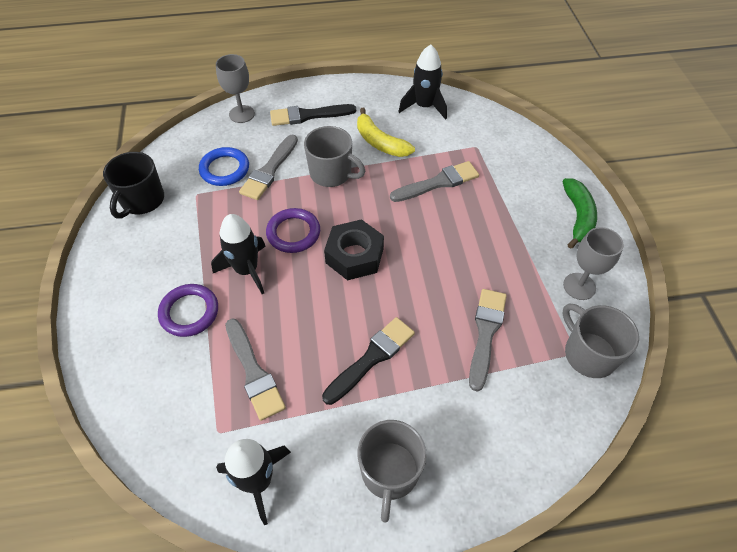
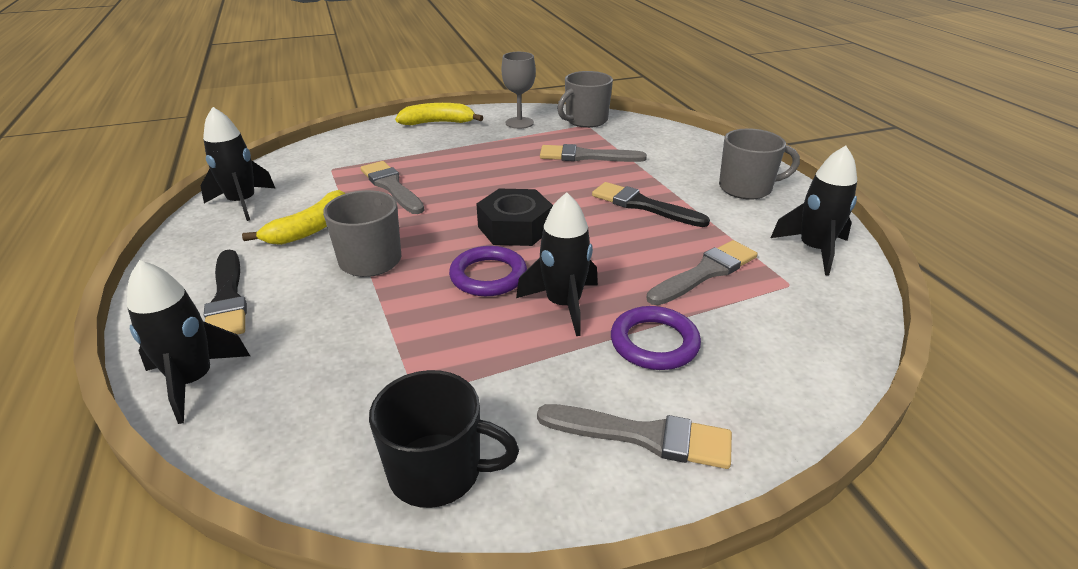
camera: 100 degrees left, 20 degrees down
blue ring [199,147,249,186] -> none
grey goblet [216,54,255,123] -> black rocket [127,260,250,424]
grey brush [239,135,298,200] -> grey brush moved to [537,404,732,469]
green banana [562,178,597,249] -> yellow banana [395,103,483,125]

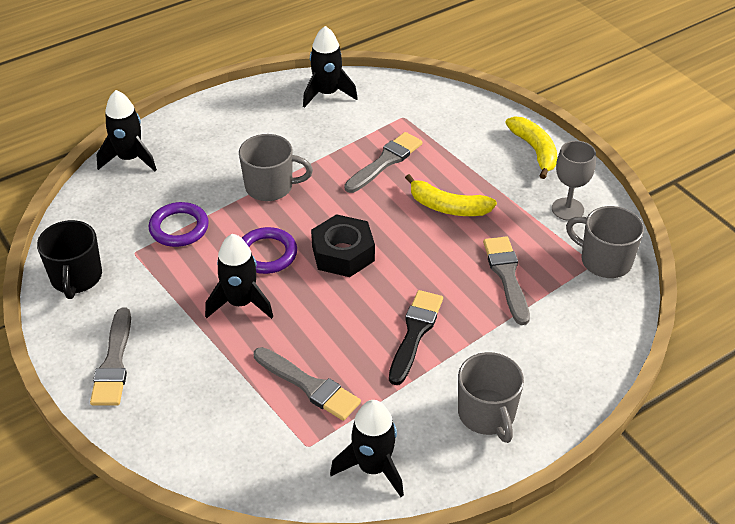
camera: 75 degrees right, 10 degrees up
black brush [204,250,247,335] -> none
yellow banana [242,190,346,245] -> yellow banana moved to [405,174,497,216]
purple ring [611,306,701,370] -> purple ring moved to [149,202,209,247]

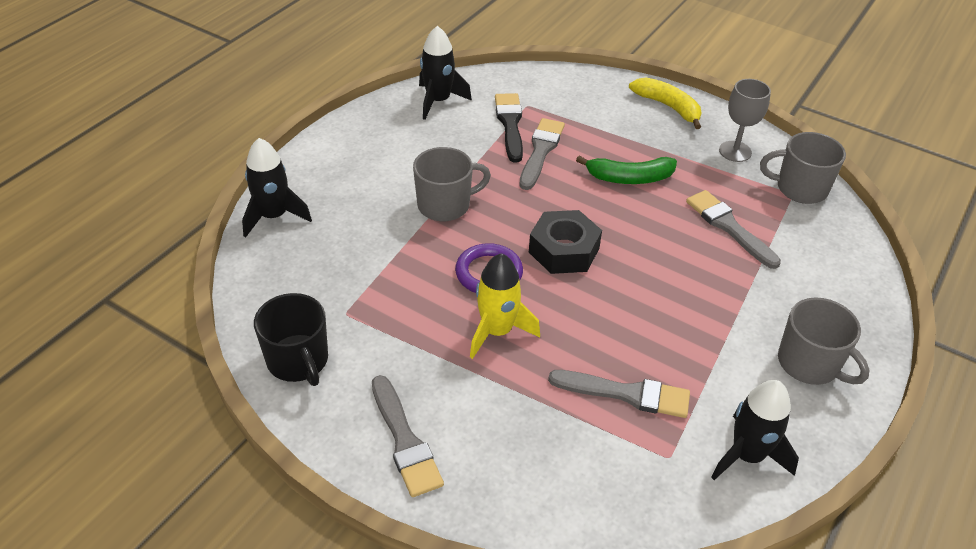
camera: 25 degrees left, 0 degrees up
purple ring [149,202,209,247] -> none
black rocket [205,234,273,319] -> yellow rocket [470,253,540,359]
black brush [389,290,443,385] -> black brush moved to [495,93,523,162]
yellow banana [405,174,497,216] -> green banana [576,156,677,184]

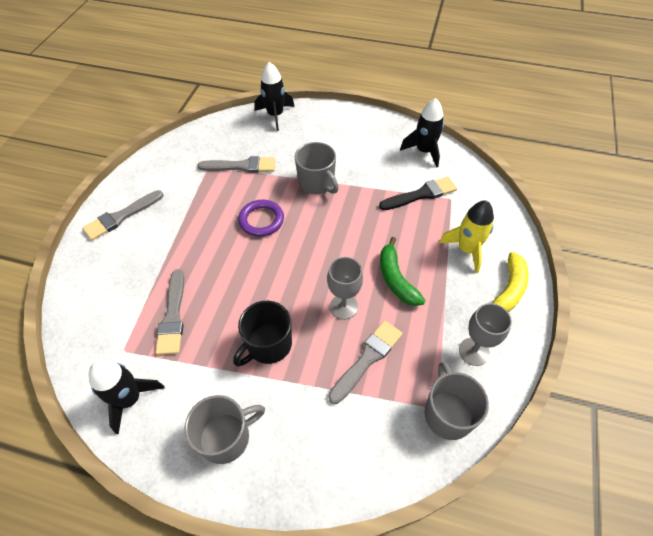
camera: 75 degrees right, 10 degrees up
black mug [254,293,328,386] -> black mug moved to [233,301,292,366]
yellow rocket [470,253,540,359] -> yellow rocket moved to [439,200,494,273]
grey brush [519,118,565,190] -> grey brush moved to [197,156,276,173]
black nut [529,210,602,274] -> none
grey mug [778,297,870,385] -> grey mug turned 150 degrees counterclockwise [185,395,265,464]
none -> grey goblet [327,257,363,320]

